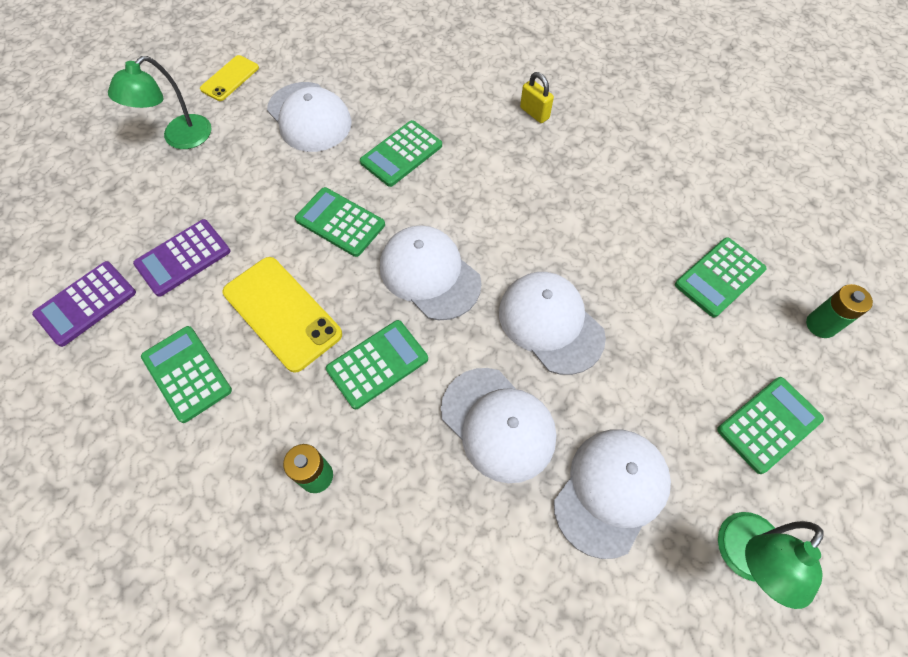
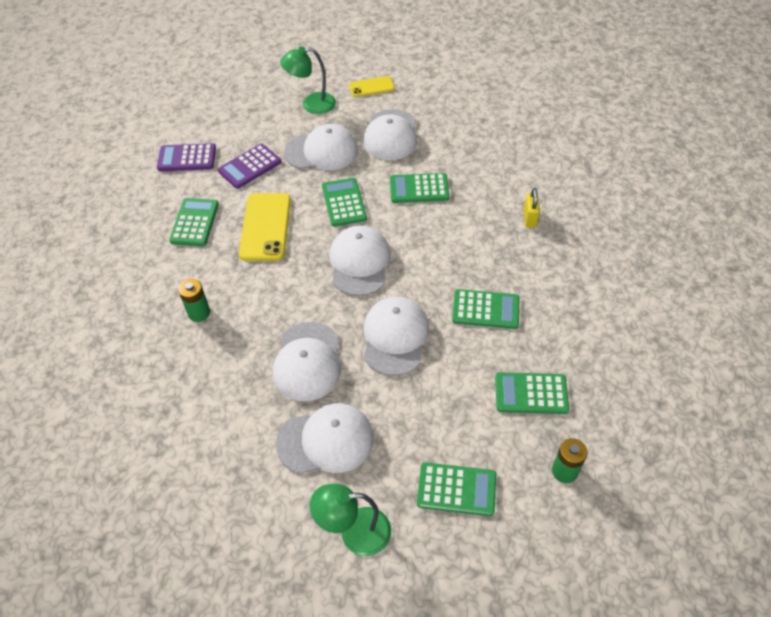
camera: 45 degrees right, 10 degrees down
purple calculator [133,219,230,297] -> purple calculator turned 45 degrees counterclockwise [218,144,281,189]
green calculator [326,320,428,409] -> green calculator moved to [452,289,520,329]
none -> white cap [284,124,358,170]

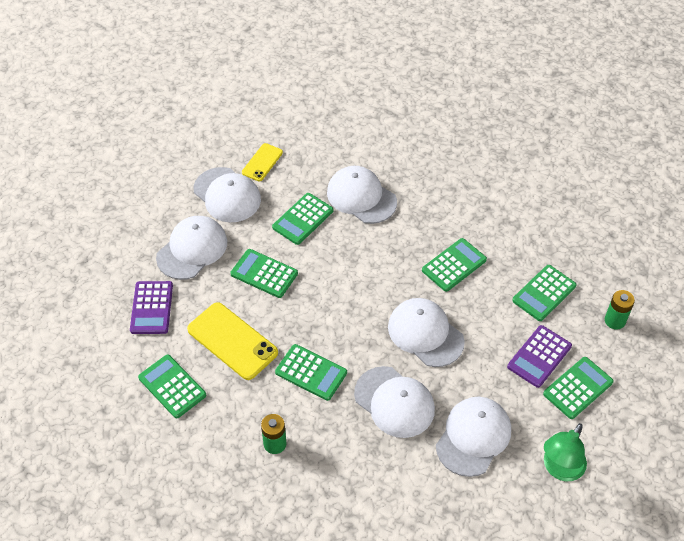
camera: 50 degrees left, 0 degrees up
purple calculator [157,143,216,171] -> purple calculator moved to [507,325,572,388]
green lamp [280,47,336,114] -> none
white cap [330,225,391,296] -> white cap moved to [327,166,397,224]
yellow phone [349,76,395,97] -> yellow phone moved to [242,143,283,181]
yellow padlock [524,188,540,228] -> none
none -> green calculator [275,344,347,401]

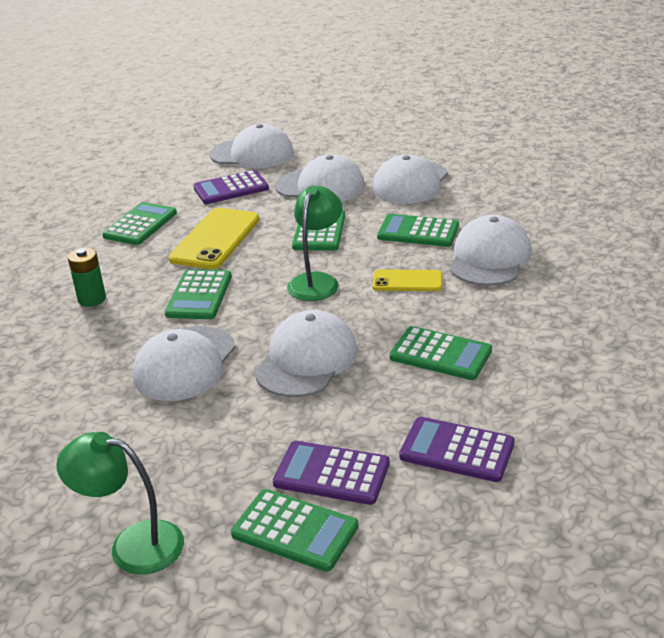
camera: 70 degrees right, 20 degrees down
yellow phone [242,143,283,181] -> yellow phone moved to [373,269,442,291]
white cap [436,397,511,477] -> white cap moved to [209,124,294,168]
green calculator [512,265,577,321] -> purple calculator [399,417,515,482]
green battery [605,290,635,330] -> none
none -> green lamp [287,186,342,301]

